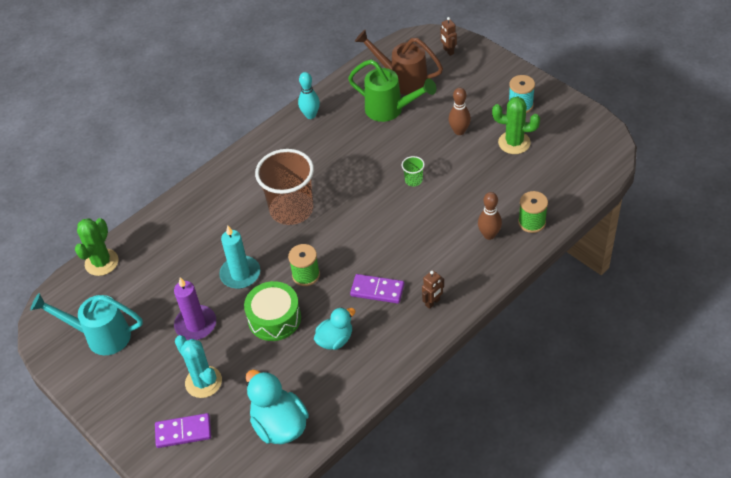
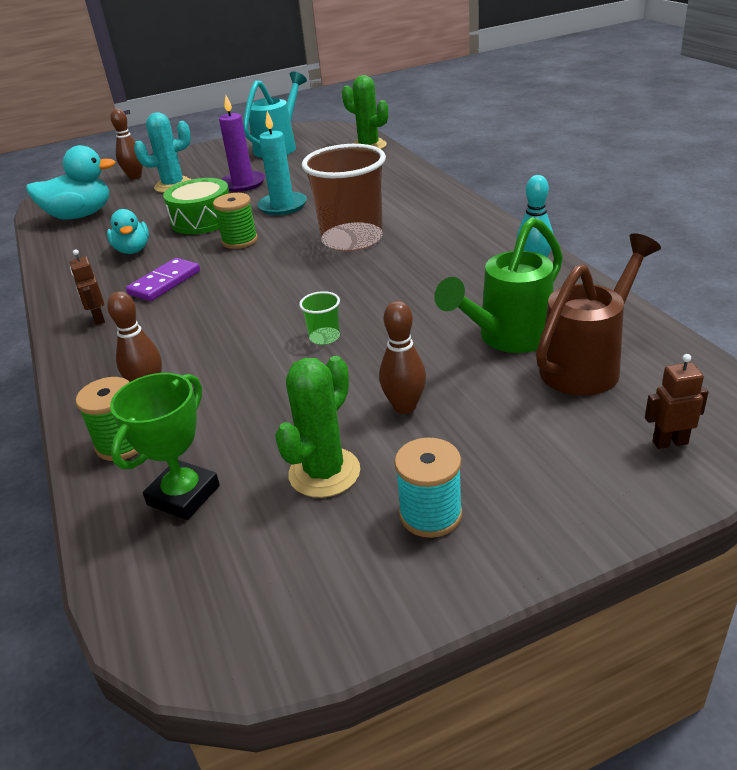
camera: 110 degrees right, 15 degrees down
purple domino [155,413,211,448] -> brown bowling pin [110,109,143,180]
none -> green trophy [110,373,220,520]

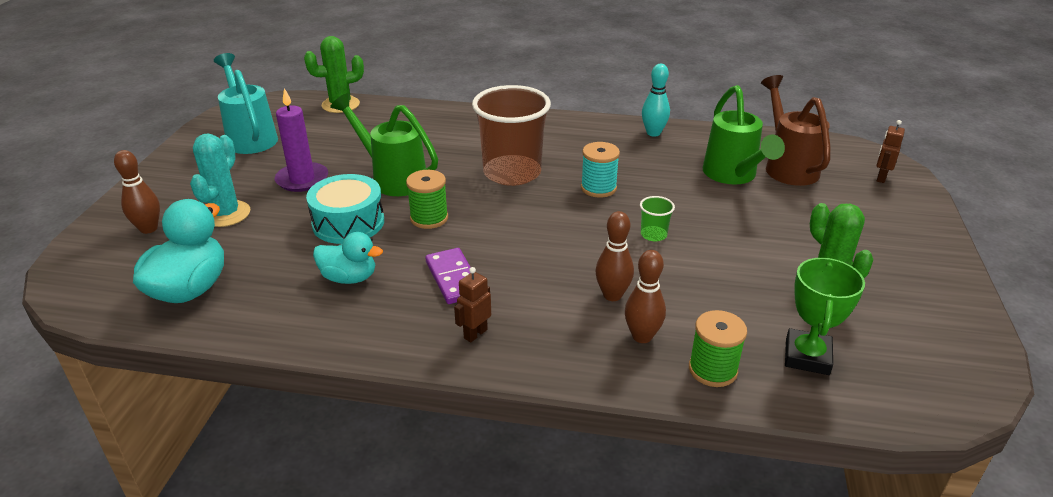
camera: 60 degrees left, 0 degrees up
brown robot [70,249,105,325] -> brown robot turned 120 degrees clockwise [454,267,491,342]
green trophy [110,373,220,520] -> green trophy turned 45 degrees clockwise [785,258,865,375]
green drum [163,178,229,234] -> turquoise drum [306,174,384,244]
turquoise candle [257,111,307,215] -> green watering can [330,93,438,196]
brown bowling pin [379,301,426,414] -> brown bowling pin moved to [595,211,634,301]
turquoise spool [394,438,462,538] -> turquoise spool moved to [581,142,620,198]

